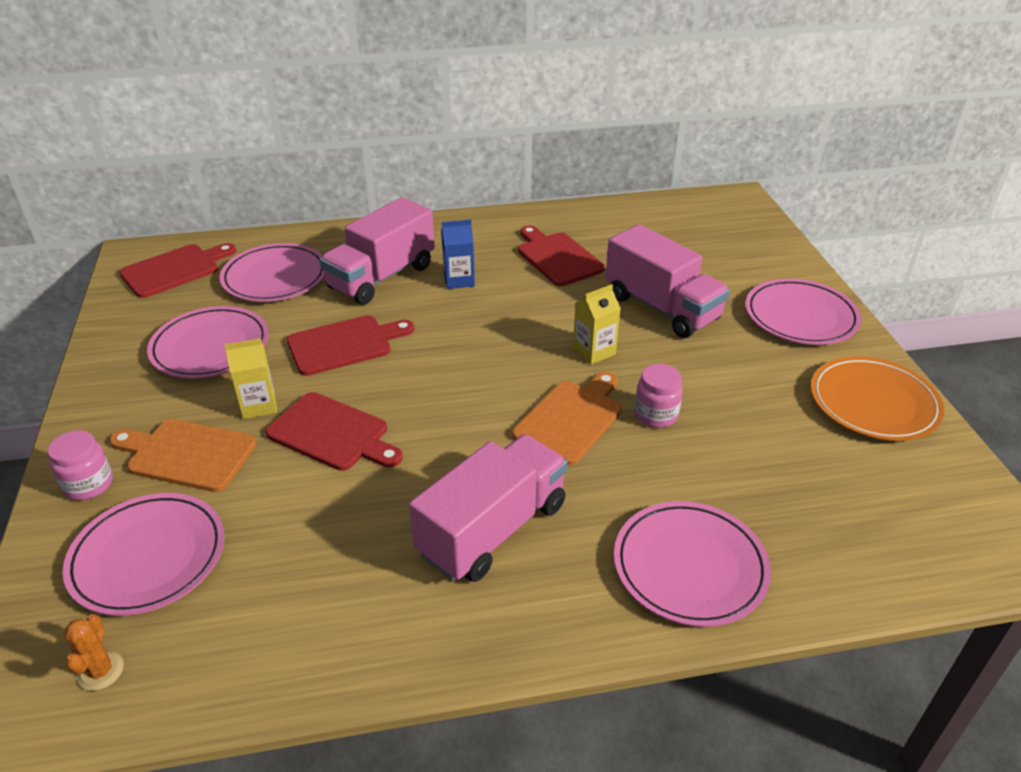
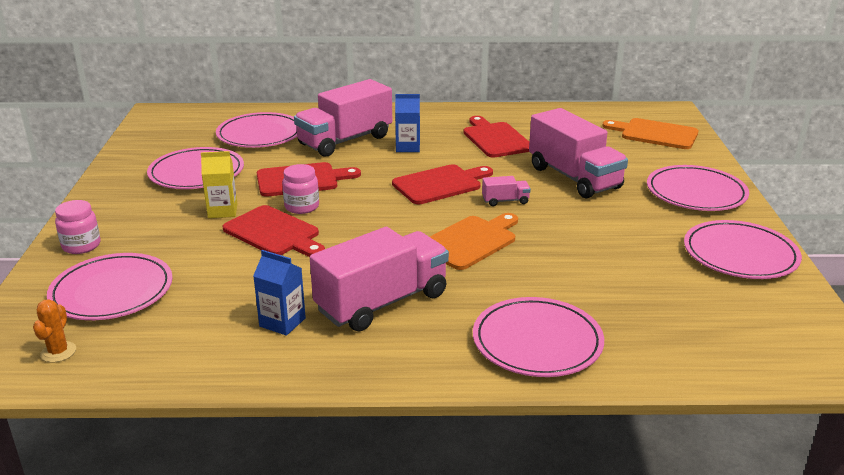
camera: 10 degrees right, 10 degrees down
orange cutting board [110,419,257,492] -> orange cutting board moved to [602,118,698,149]
red cutting board [119,243,236,298] -> red cutting board moved to [392,164,493,204]
yellow carton [573,284,621,365] -> pink truck [482,176,531,206]
pink jar [635,364,683,428] -> pink jar moved to [282,164,319,214]
orange plate [811,356,944,441] -> pink plate [684,220,802,279]
none -> blue carton [253,250,306,336]

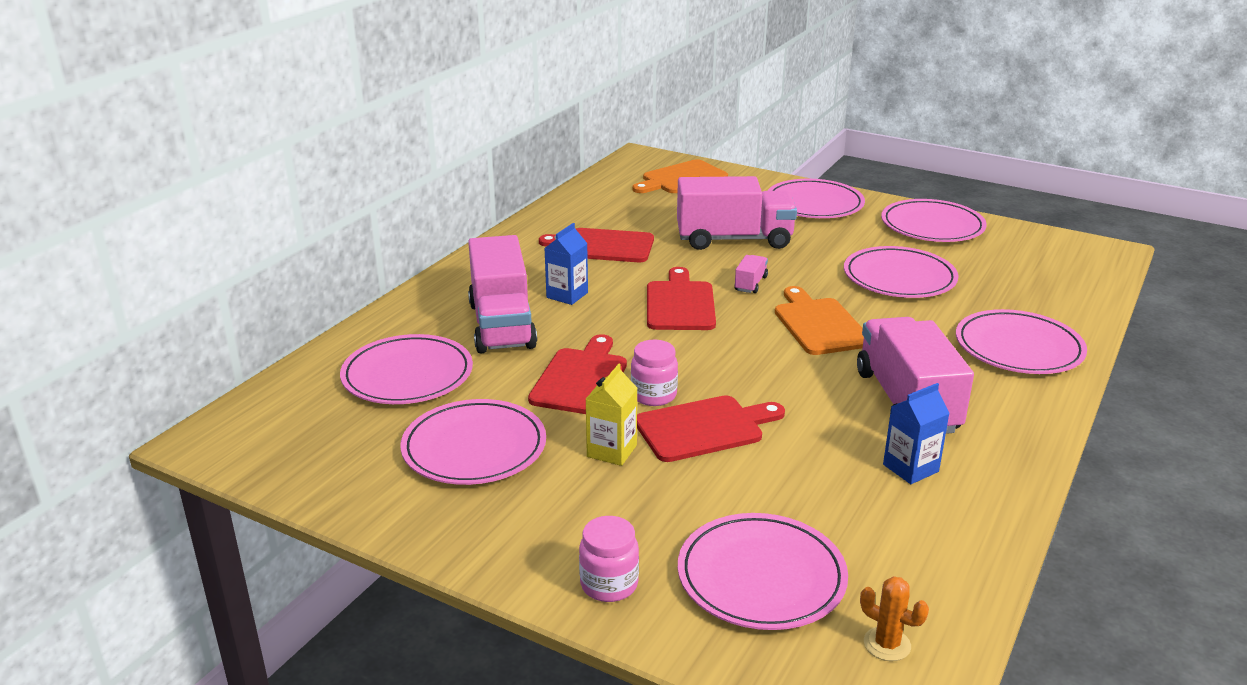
camera: 60 degrees left, 0 degrees up
none -> pink plate [844,246,959,298]

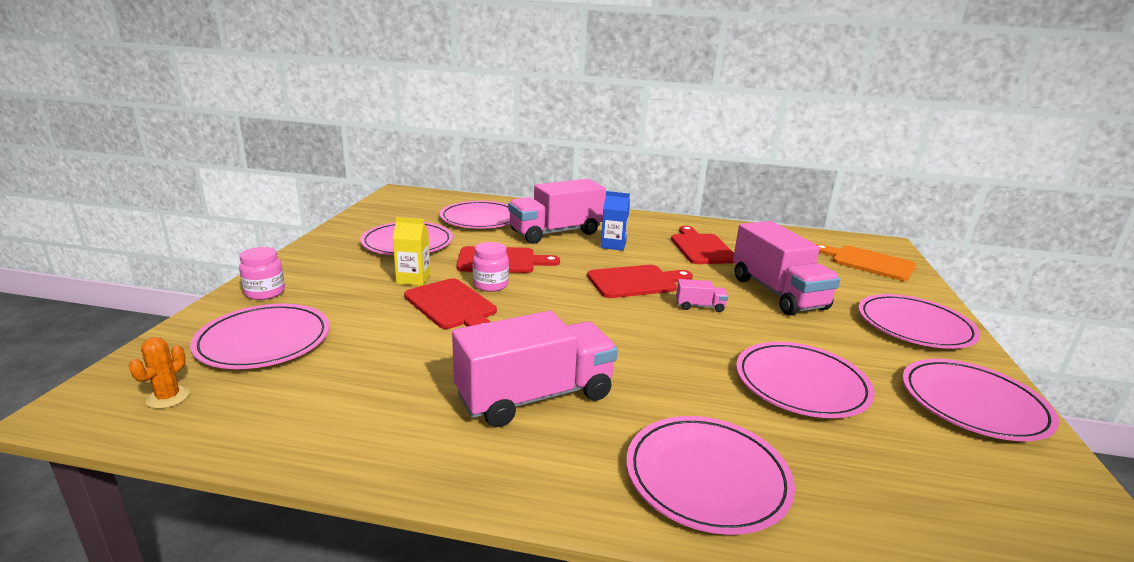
camera: 70 degrees right, 5 degrees down
orange cutting board [775,286,864,355] -> none
blue carton [883,383,950,484] -> none

